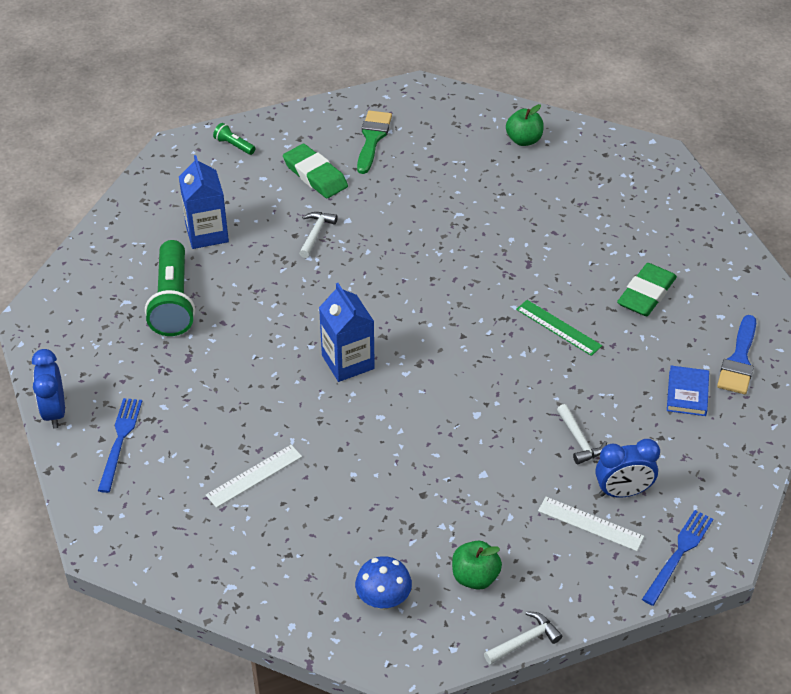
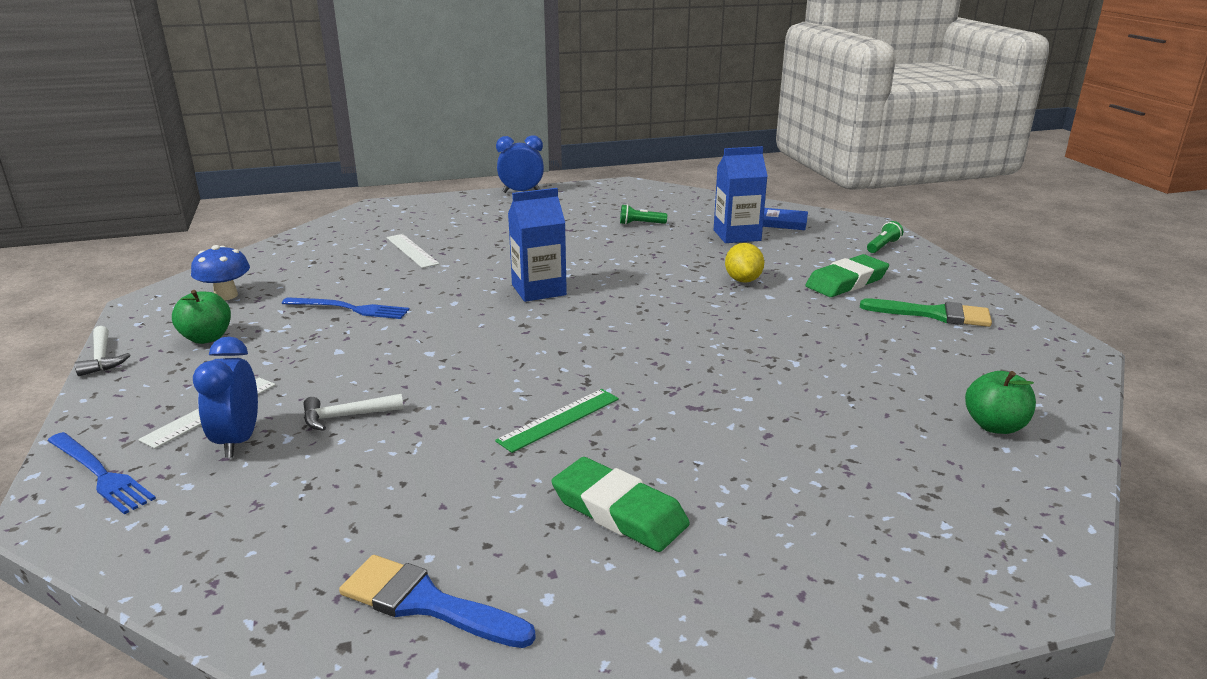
camera: 95 degrees right, 20 degrees down
blue fork [98,398,142,493] -> blue fork moved to [282,297,410,319]
green flashlight [145,240,195,336] -> green flashlight [620,204,667,225], size x0.44
white hammer [299,212,338,258] -> yellow lemon [725,243,764,283]
blue book [667,366,709,416] -> blue book moved to [763,208,808,230]

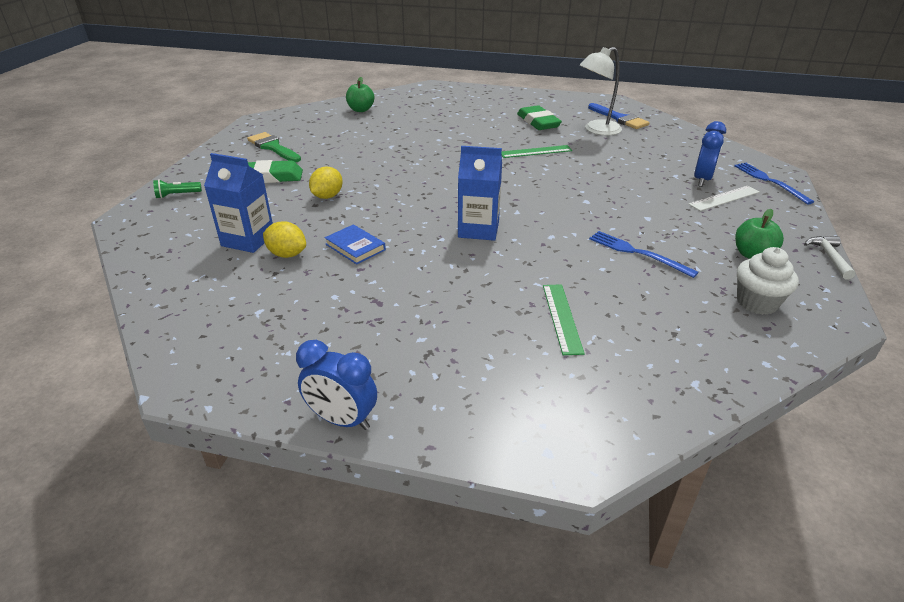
camera: 150 degrees left, 10 degrees up
blue mushroom [191,245,250,300] -> white cupcake [737,247,799,315]
white hammer [304,394,404,431] -> none
white ruler [387,234,440,268] -> green ruler [543,284,585,355]
green flashlight [620,204,667,225] -> none
blue book [763,208,808,230] -> blue book moved to [325,224,386,264]
none -> yellow lemon [263,221,306,258]
none -> white lamp [580,47,622,135]

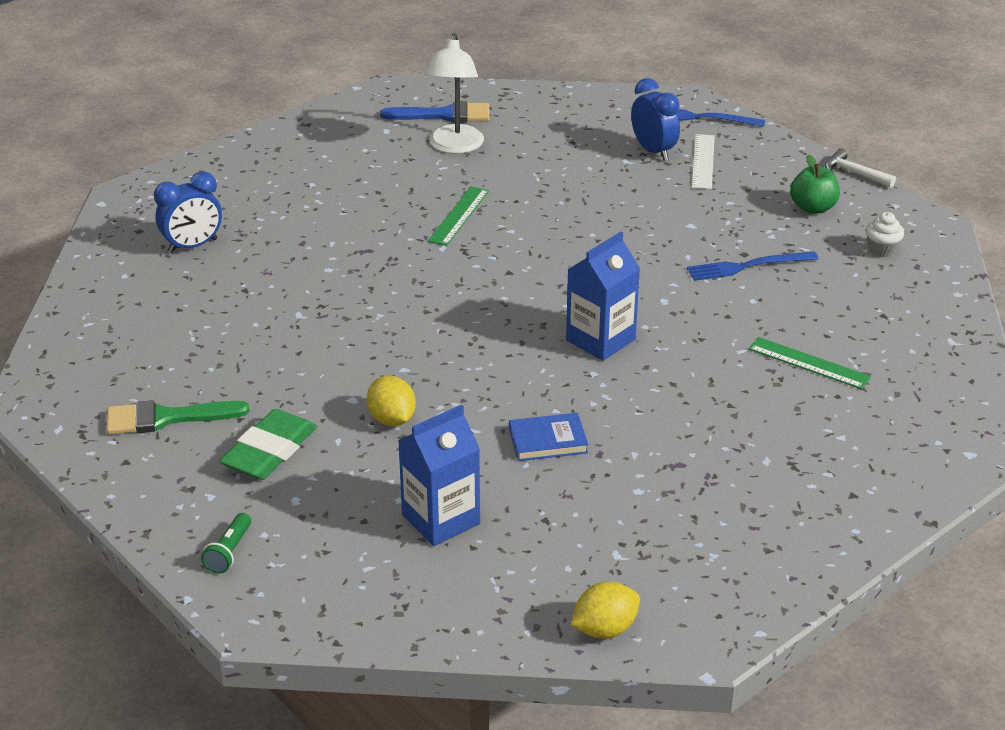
camera: 55 degrees left, 0 degrees up
yellow lemon [263,221,306,258] -> yellow lemon moved to [571,582,640,638]
blue clock [296,340,377,430] -> blue clock moved to [154,171,222,253]
green apple [346,77,375,112] -> none
green eraser [517,105,562,130] -> none
white cupcake [737,247,799,315] -> white cupcake [866,212,904,257], size x0.65

